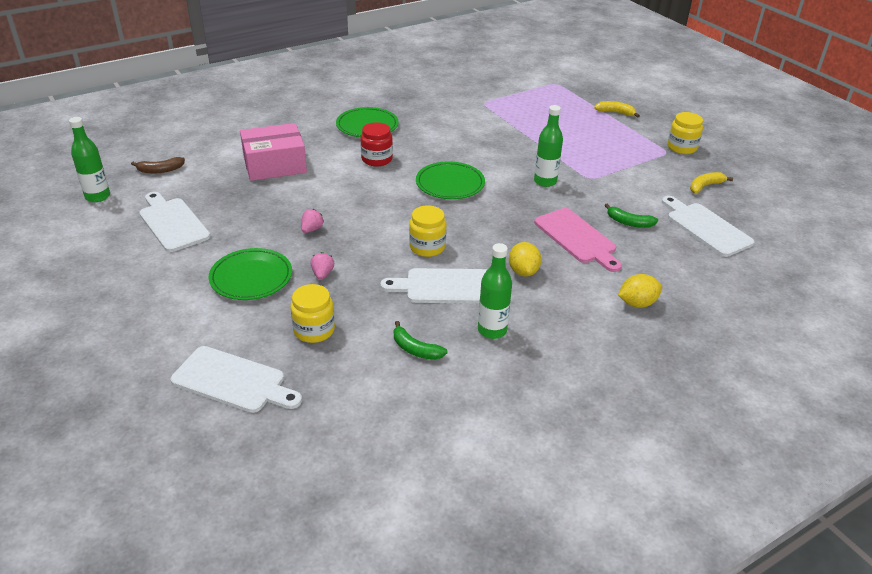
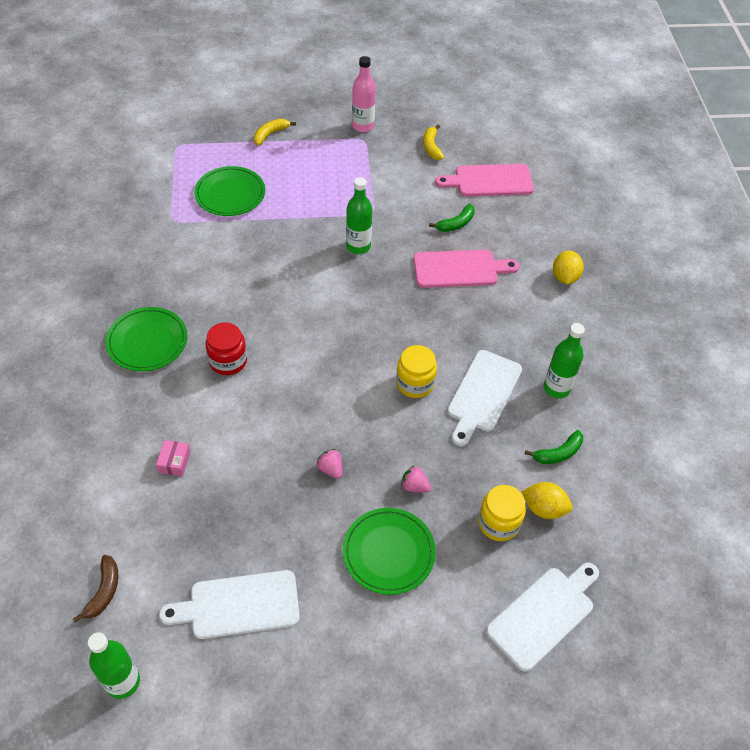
camera: 65 degrees left, 15 degrees up
pink box [240,123,307,181] -> pink box [156,440,191,476], size x0.40
green plate [416,161,485,199] -> green plate moved to [194,166,265,216]
yellow lemon [509,242,541,277] -> yellow lemon moved to [521,482,572,519]
white cutting board [662,196,754,257] -> pink cutting board [435,164,534,197]
yellow jar [667,112,703,154] -> pink bottle [352,56,376,132]

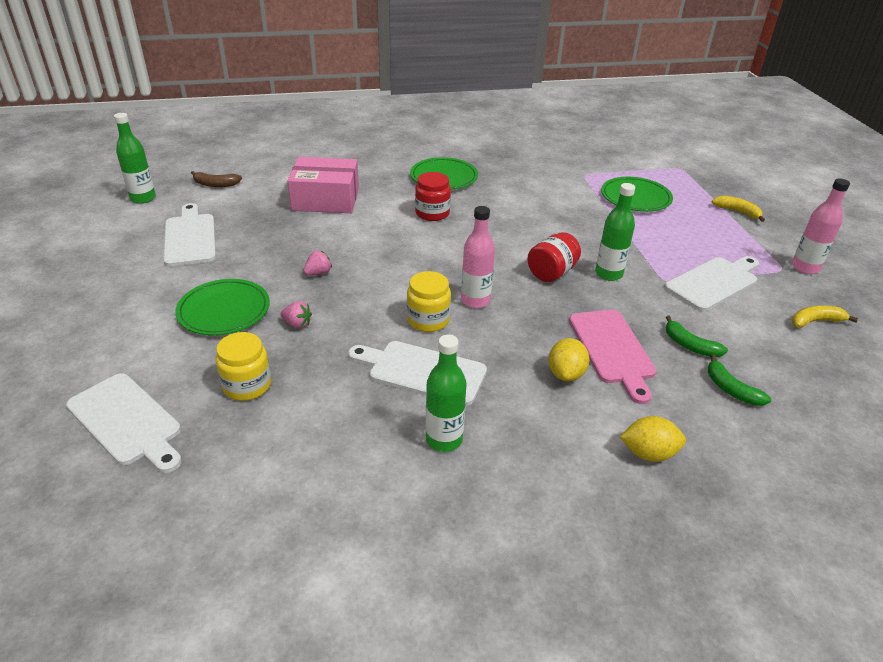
camera: 85 degrees right, 15 degrees down
pink box [156,440,191,476] -> pink box [288,157,359,213], size x2.49
pink strawberry [401,466,431,493] -> pink strawberry turned 90 degrees clockwise [280,301,312,329]
pink cutting board [435,164,534,197] -> none
yellow lemon [521,482,572,519] -> yellow lemon moved to [548,338,589,381]
green banana [525,430,583,464] -> green banana moved to [708,355,771,406]
none -> pink bottle [461,206,495,308]
none -> red jar [527,232,581,282]
none -> white cutting board [664,256,759,311]

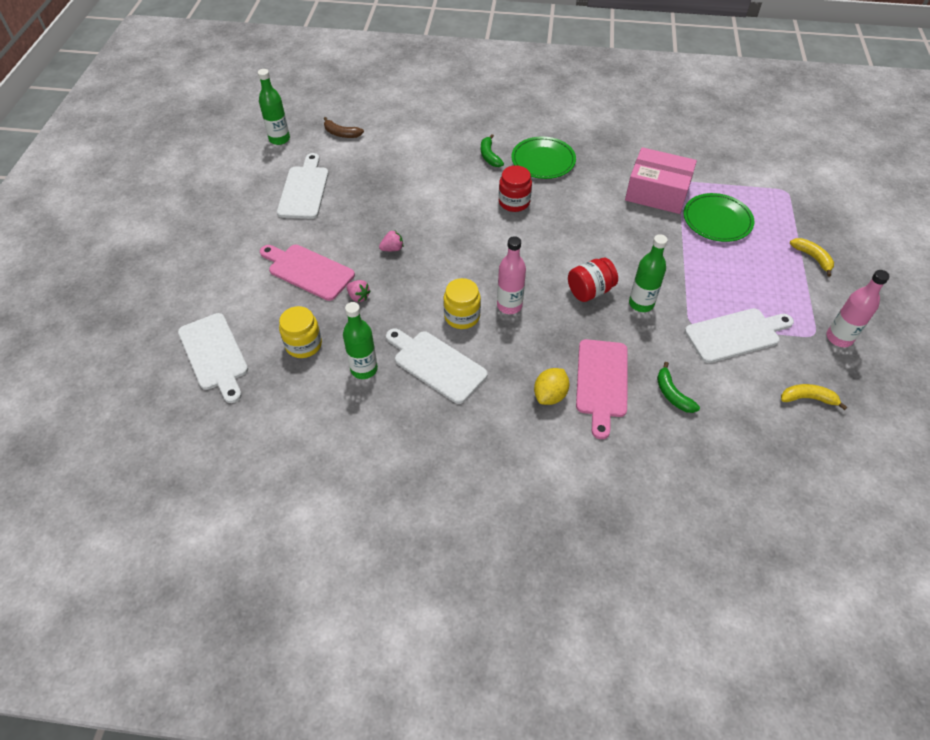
camera: 20 degrees right, 15 degrees up
green plate [175,279,270,335] -> pink cutting board [260,245,355,301]
pink box [288,157,359,213] -> pink box moved to [625,147,697,214]
green bottle [425,334,467,452] -> green bottle moved to [343,302,378,379]
yellow lemon [620,416,686,462] -> none
green banana [708,355,771,406] -> green banana moved to [481,134,504,167]

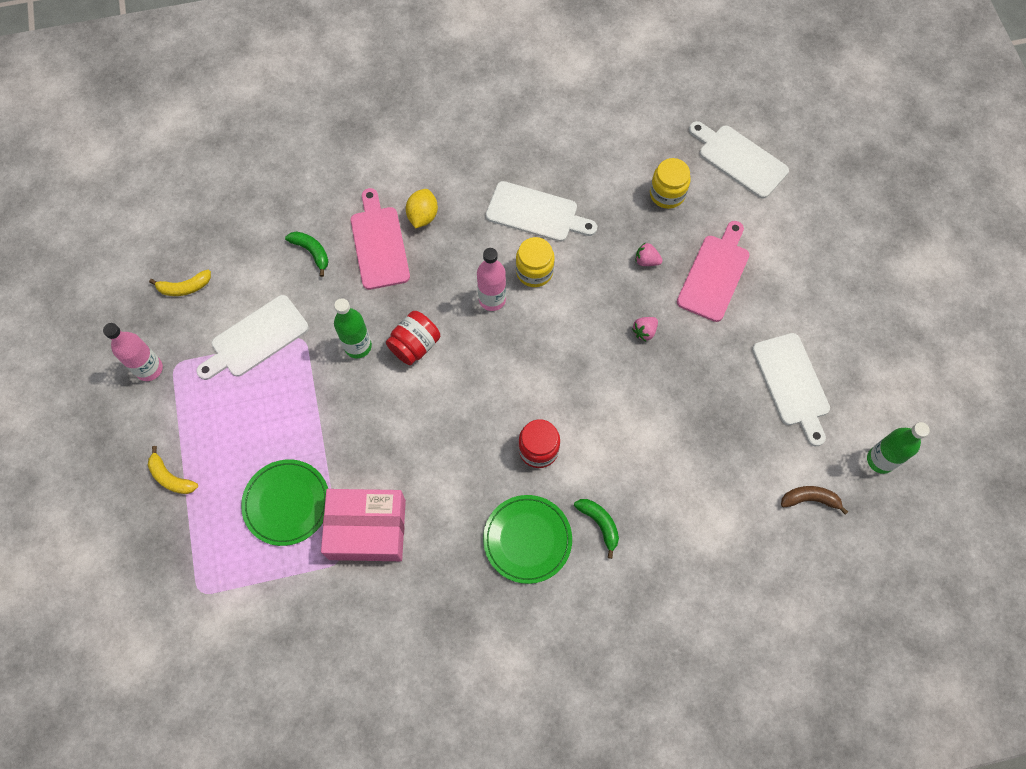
camera: 160 degrees right, 15 degrees up
pink cutting board [260,245,355,301] -> pink cutting board turned 75 degrees counterclockwise [677,221,749,322]
green bottle [343,302,378,379] -> none

